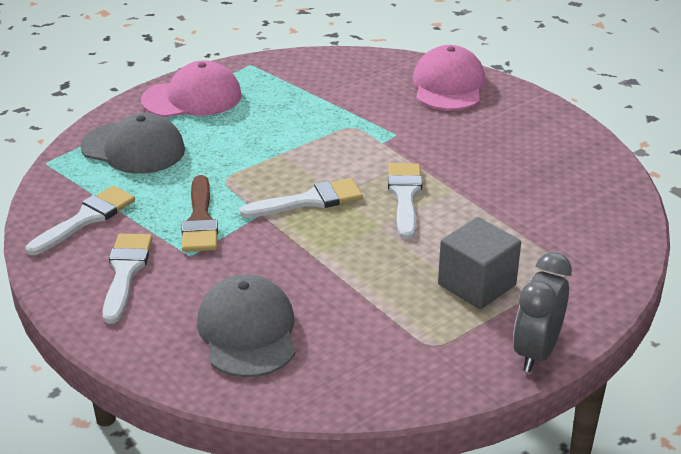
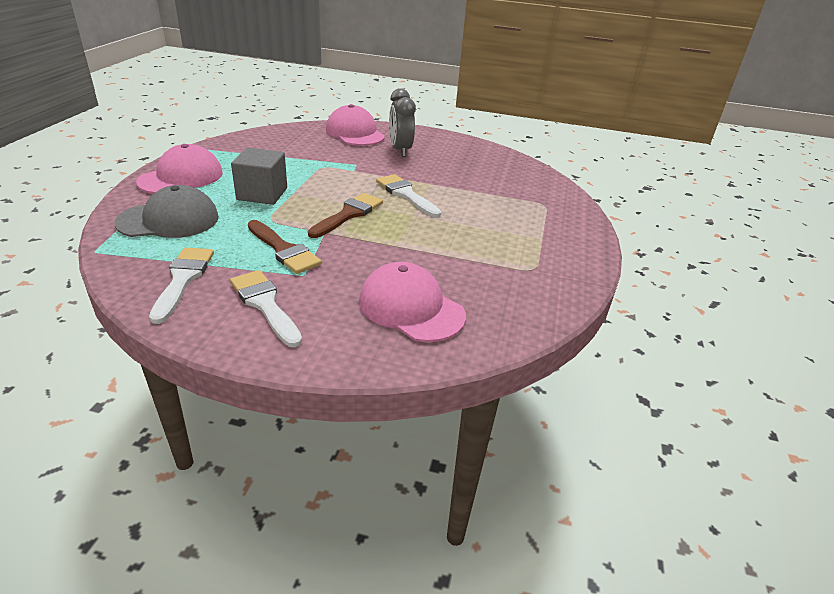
camera: 40 degrees left, 0 degrees up
grey cap [197,274,295,377] -> pink cap [359,262,466,342]
white brush [240,178,363,218] -> brown brush [308,193,383,238]
grey cube [438,217,521,309] -> grey cube moved to [231,148,287,205]
grey clock [513,252,572,372] -> grey clock moved to [389,88,416,157]

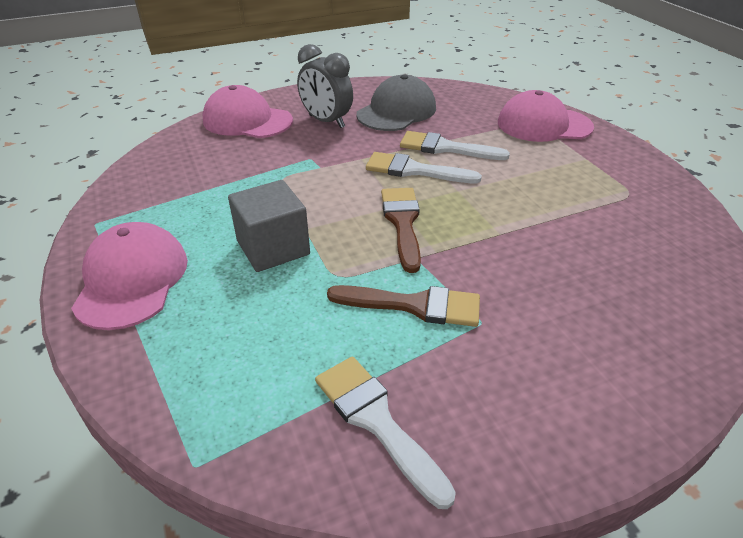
camera: 35 degrees left, 5 degrees up
grey cap [115,185,219,238] -> grey cap moved to [356,75,436,131]
white brush [230,270,302,347] -> white brush moved to [400,131,510,160]
pink cap [359,262,466,342] -> pink cap moved to [498,90,594,142]

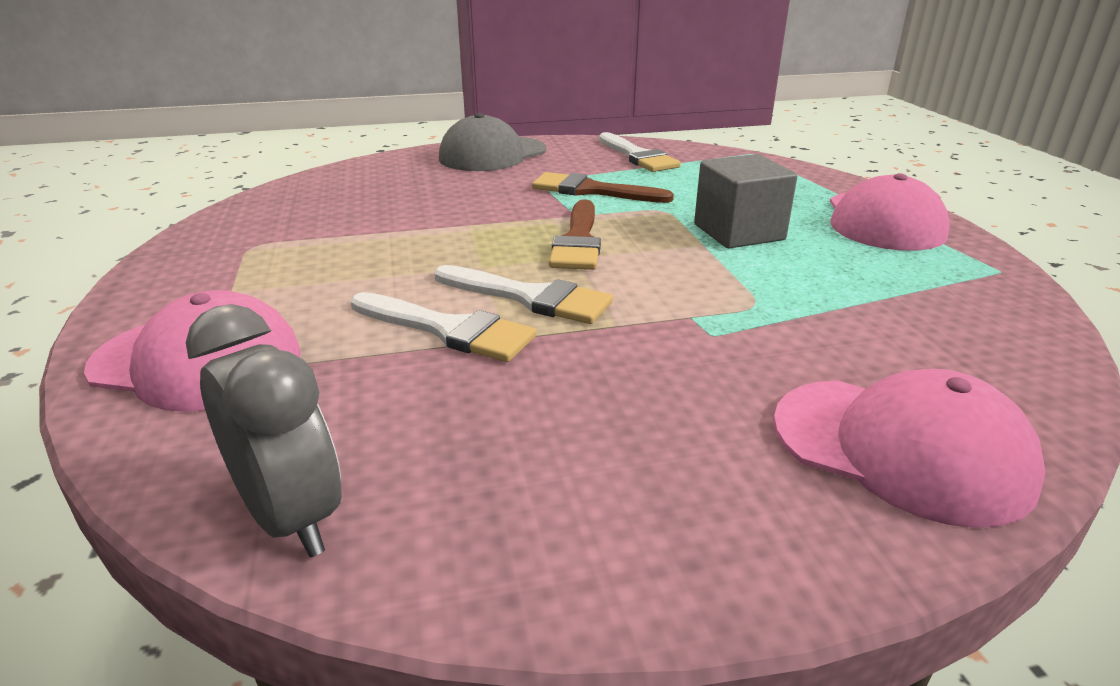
camera: 170 degrees left, 10 degrees down
grey clock [297,44,353,128] -> grey clock moved to [186,304,342,557]
grey cap [356,75,436,131] -> grey cap moved to [439,113,546,171]

